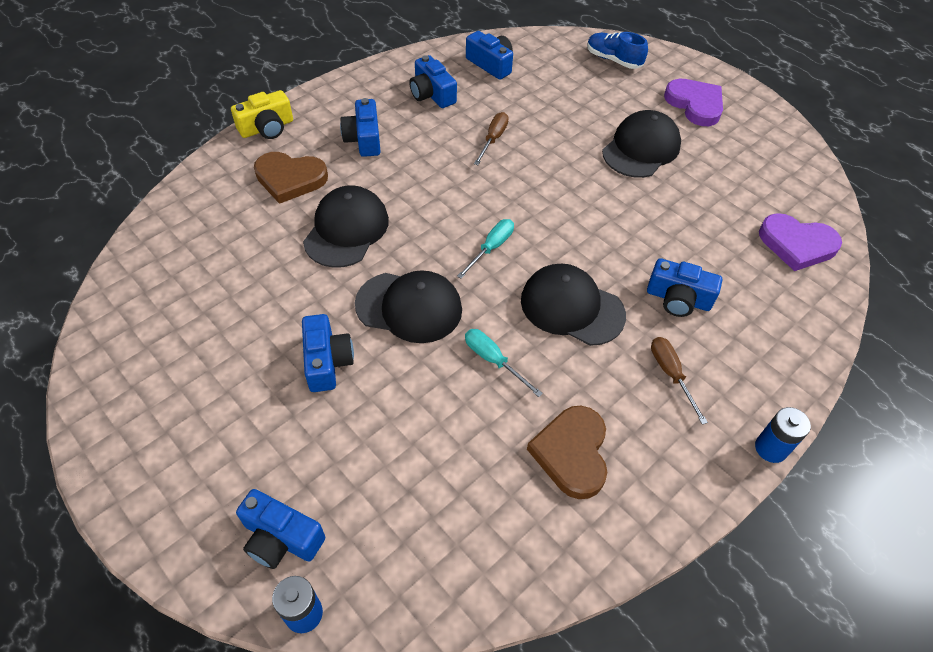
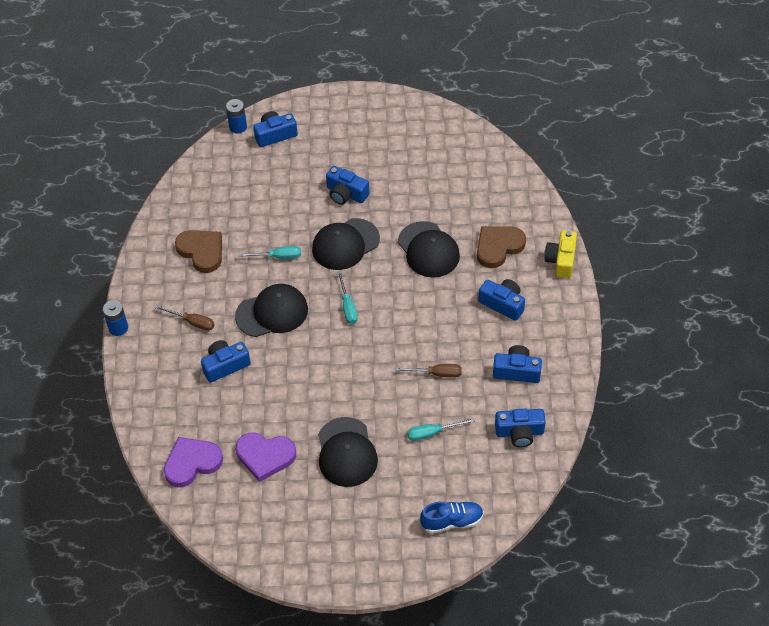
camera: 135 degrees right, 0 degrees up
brown screwdriver [474,112,509,165] -> brown screwdriver turned 60 degrees counterclockwise [395,364,462,378]
purple heart [664,79,723,126] -> purple heart moved to [236,433,296,482]
none -> turquoise screwdriver [407,418,475,441]

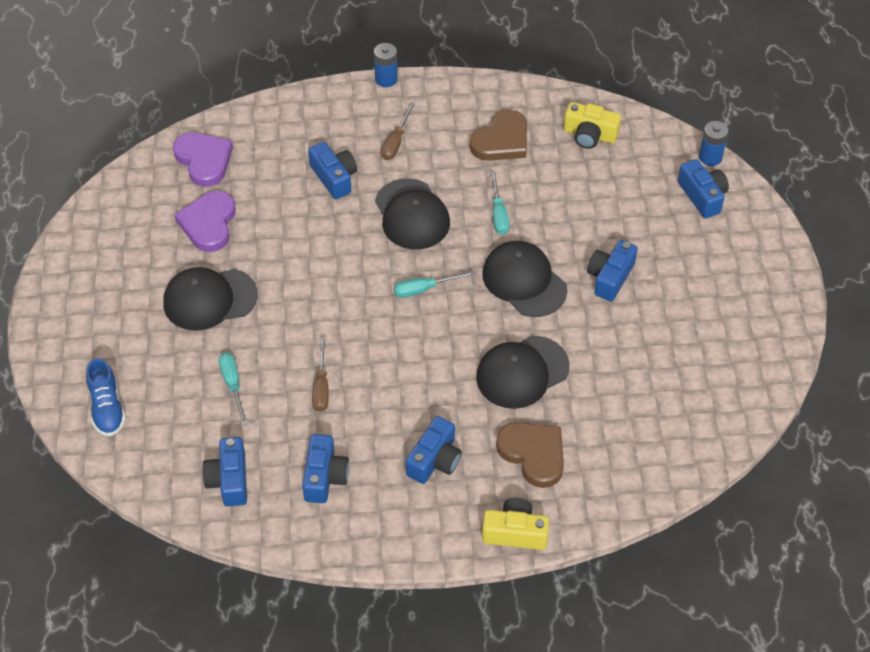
camera: 85 degrees right, 0 degrees up
none -> yellow camera [564,102,621,149]

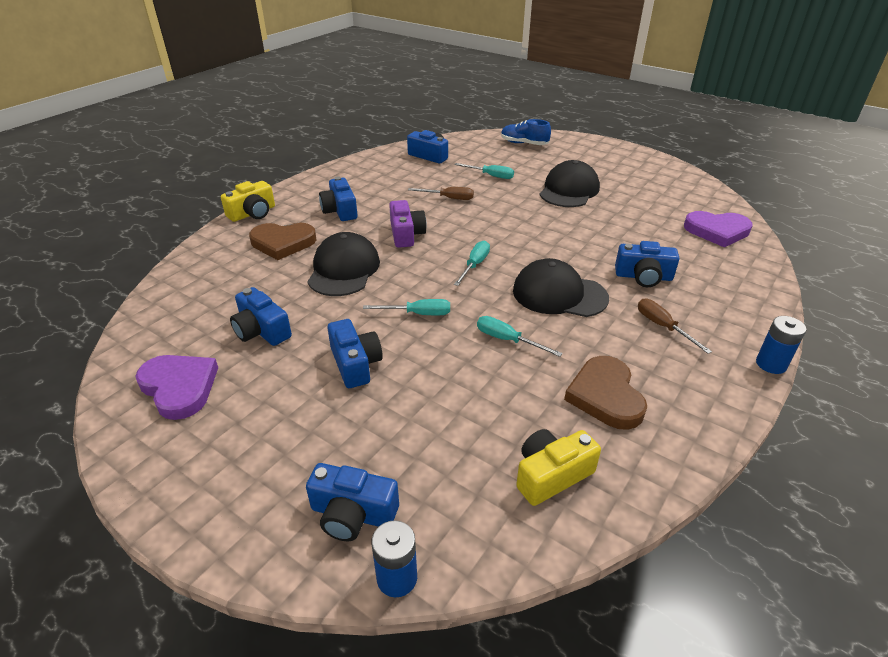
camera: 130 degrees right, 15 degrees down
purple heart [174,191,236,252] -> purple heart moved to [136,355,218,420]
blue camera [302,434,349,503] -> blue camera moved to [230,287,292,346]
brown screwdriver [312,337,329,412] -> brown screwdriver turned 150 degrees clockwise [408,187,474,200]
black cap [482,241,567,317] -> turquoise screwdriver [363,299,450,315]
none -> purple camera [389,200,427,248]

